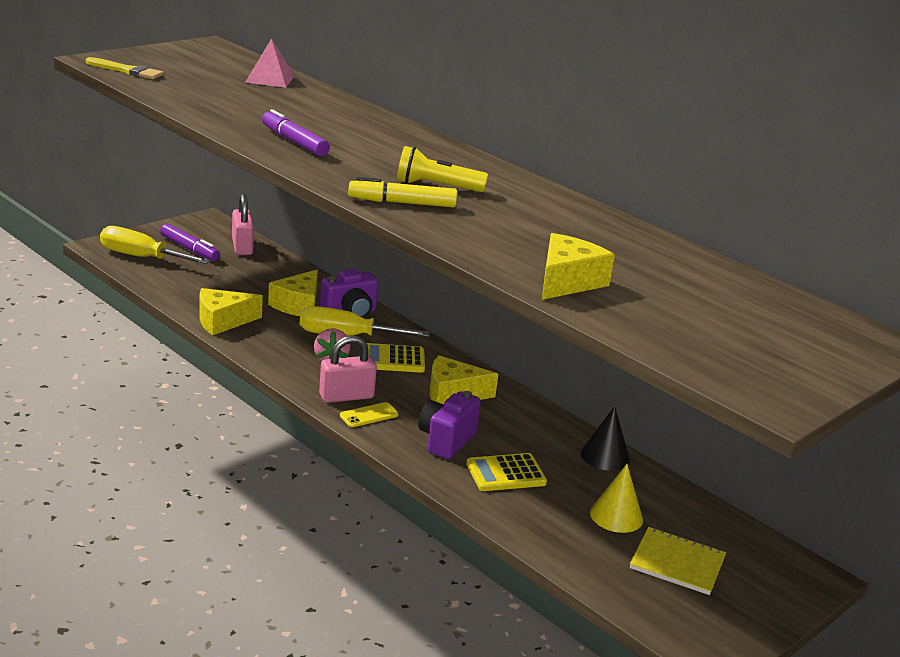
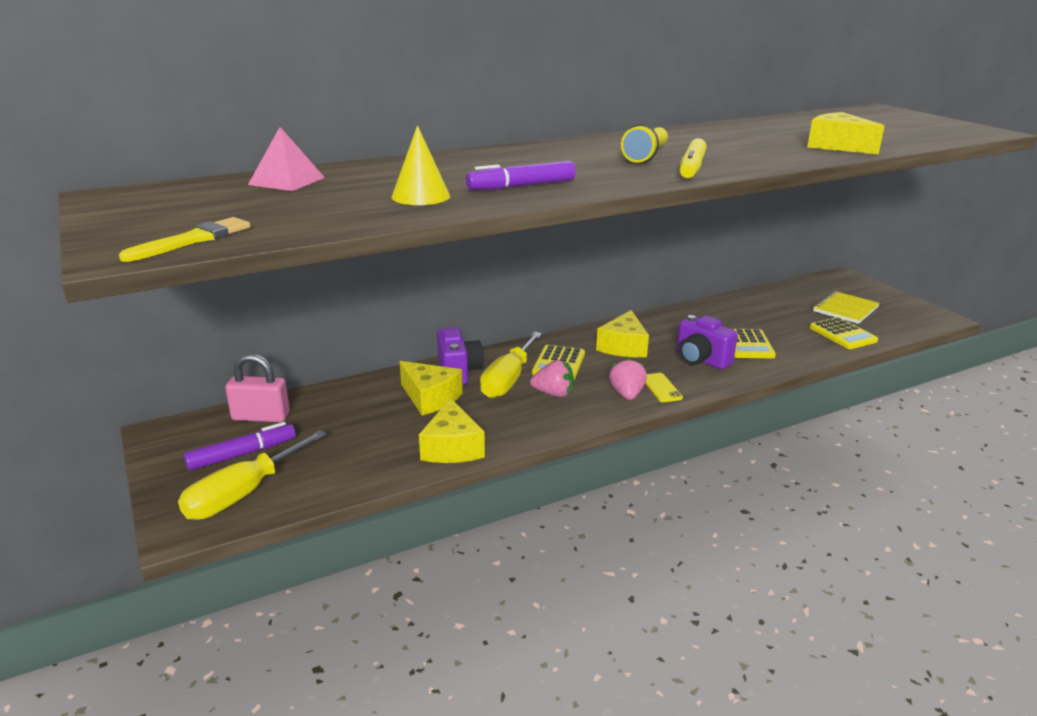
camera: 70 degrees left, 0 degrees up
pink padlock [319,335,377,403] -> pink strawberry [609,358,647,400]
black cone [581,406,630,471] -> none
yellow cone [590,464,643,533] -> yellow cone moved to [392,125,450,205]
none -> yellow calculator [810,317,878,349]

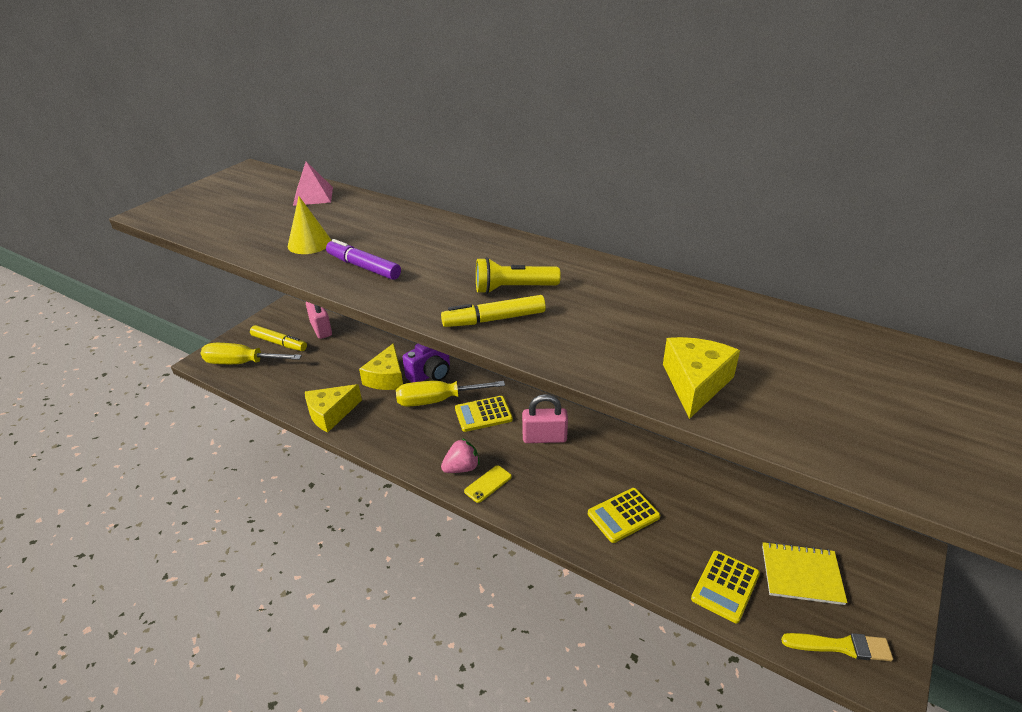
camera: 60 degrees right, 10 degrees up
yellow brush [119,217,251,262] -> yellow brush moved to [781,633,893,661]
purple marker [184,422,296,471] -> yellow marker [250,325,307,351]
pink strawberry [530,360,574,397] -> none
yellow cheese [596,310,649,357] -> pink padlock [522,394,568,443]
purple camera [677,315,738,369] -> none

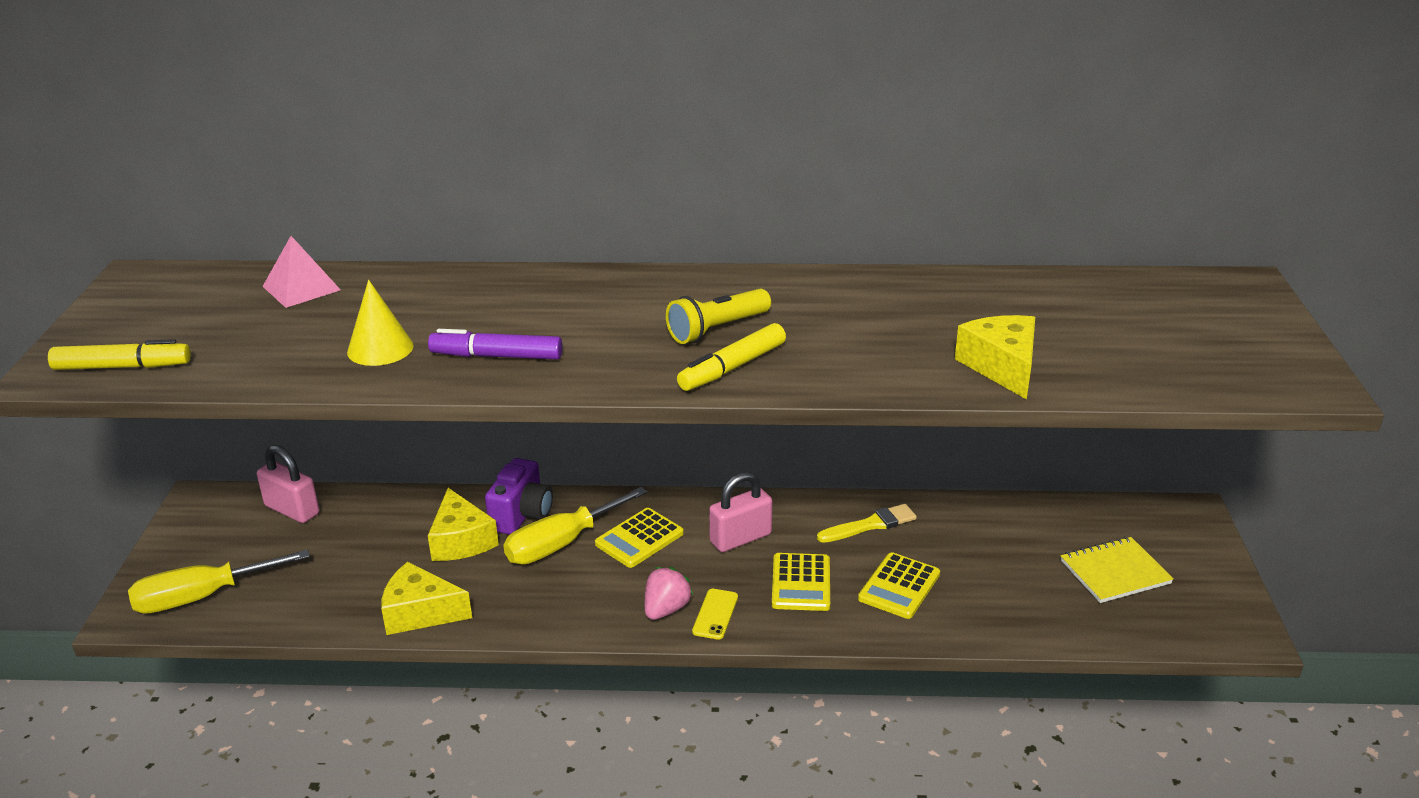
camera: 30 degrees left, 5 degrees down
yellow marker [250,325,307,351] -> yellow marker moved to [48,339,191,370]
yellow cheese [305,384,362,432] -> yellow cheese turned 75 degrees clockwise [381,561,472,635]
yellow calculator [691,551,760,623] -> yellow calculator moved to [772,553,830,611]
yellow brush [781,633,893,661] -> yellow brush moved to [817,504,917,543]

